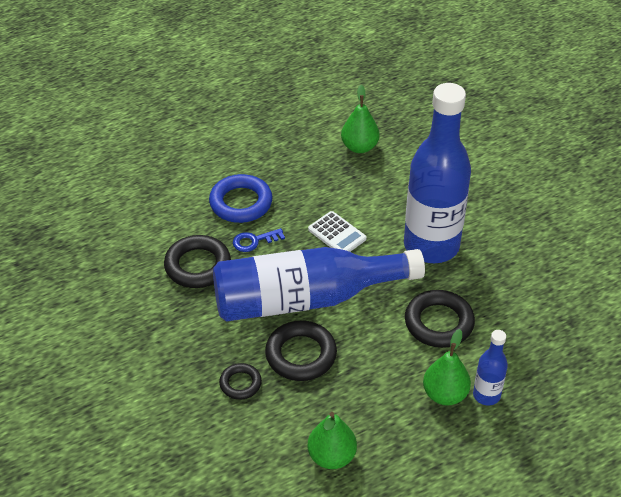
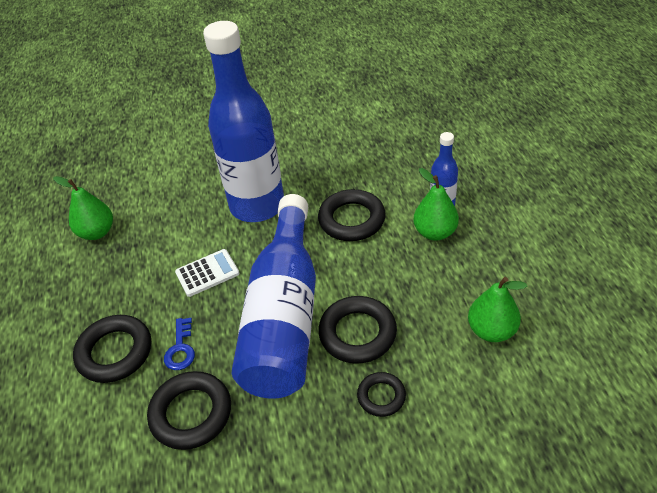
camera: 70 degrees left, 0 degrees up
blue ring [209,174,273,223] -> black ring [73,315,151,383]

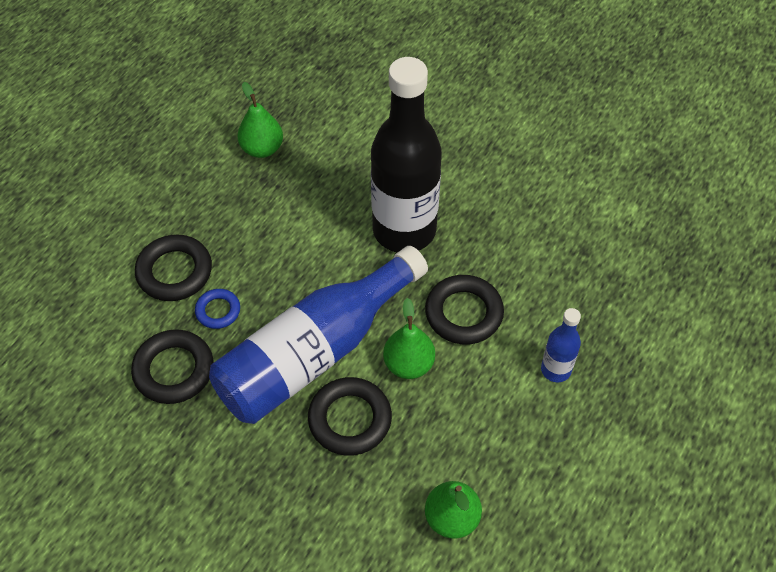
camera: 40 degrees right, 10 degrees up
blue key [164,318,195,370] -> blue ring [195,289,240,329]
white calculator [175,249,239,297] -> none
blue bottle [203,21,284,222] -> black bottle [371,57,442,253]
black ring [357,372,406,417] -> none
green pear [413,168,459,241] -> green pear moved to [383,298,435,379]

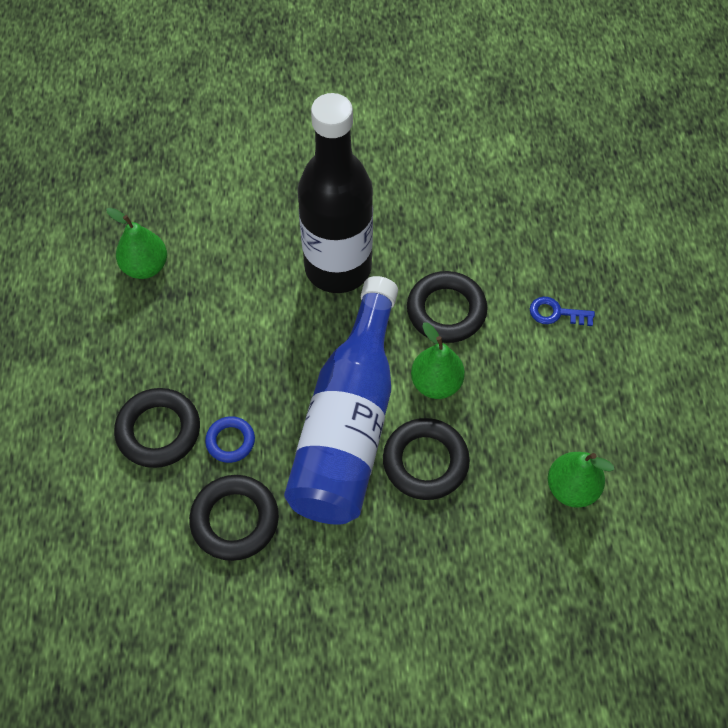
camera: 35 degrees left, 5 degrees up
blue bottle [541,308,581,382] -> blue key [530,297,595,326]

